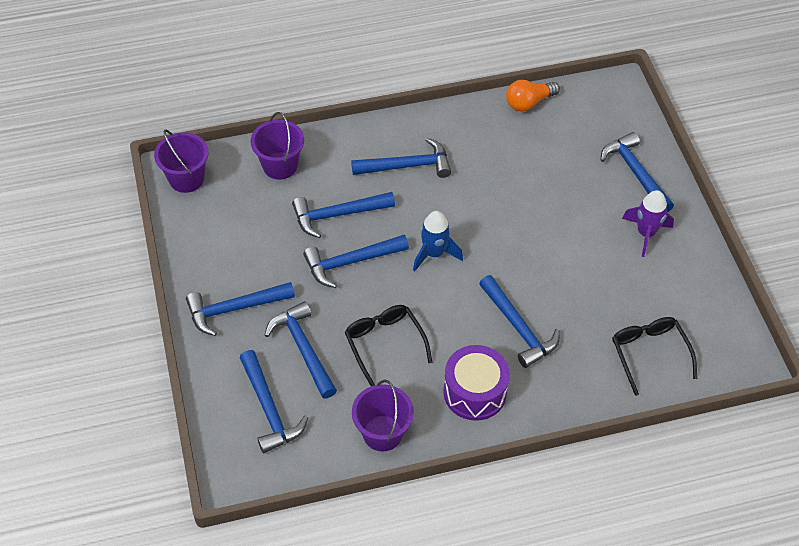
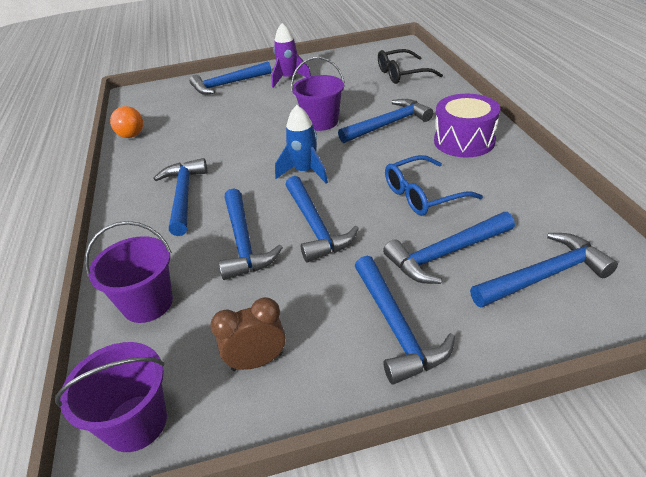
camera: 85 degrees left, 15 degrees down
black glasses [345,305,432,386] -> blue glasses [385,155,483,216]
purple bucket [352,380,414,451] -> purple bucket moved to [291,57,345,131]
none -> brown clock [210,297,286,371]

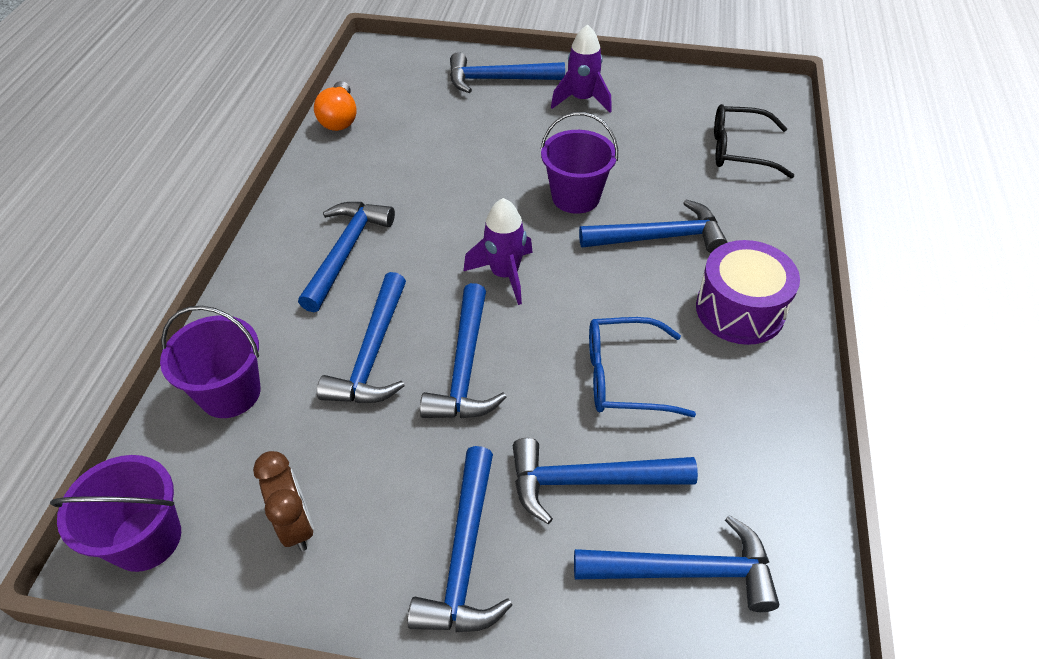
camera: 20 degrees right, 10 degrees up
brown clock [210,297,286,371] -> brown clock turned 60 degrees clockwise [253,451,314,551]
blue rocket [275,105,328,183] -> purple rocket [464,198,533,305]

